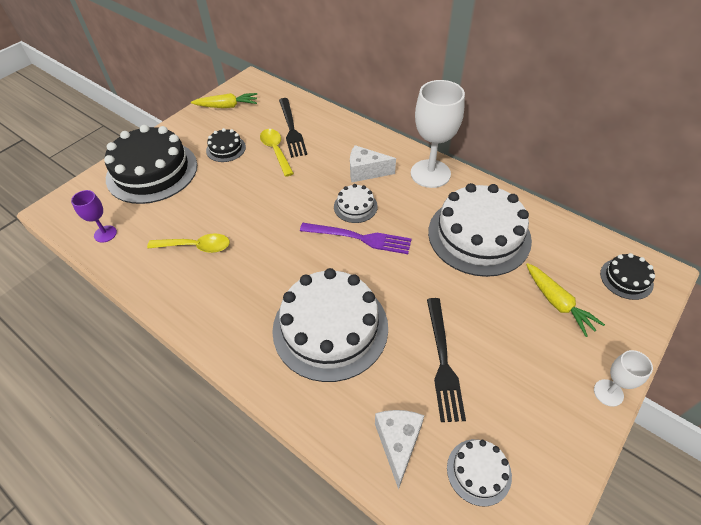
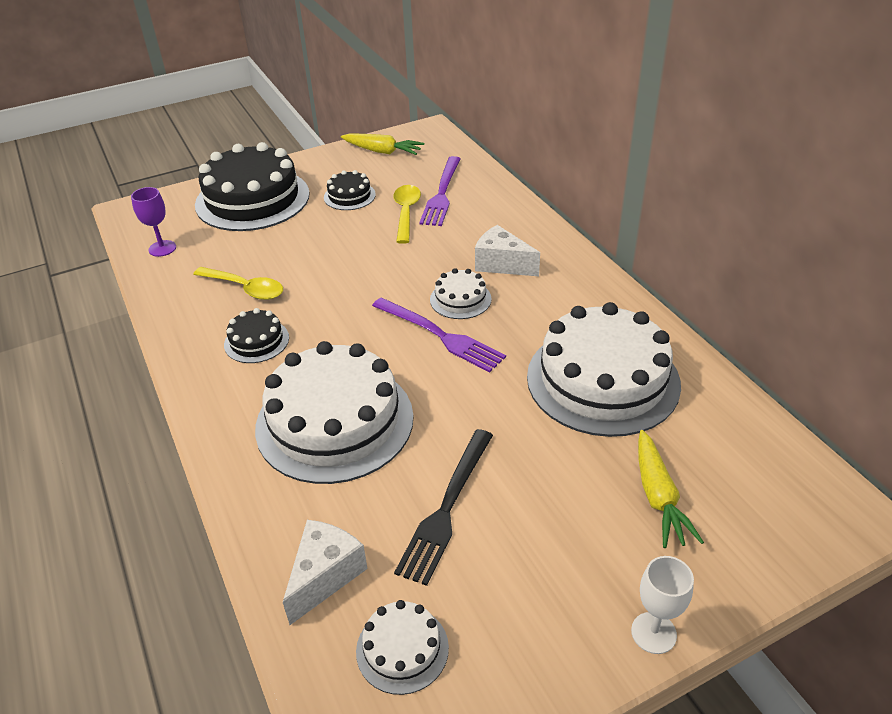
camera: 25 degrees right, 10 degrees down
black fork [279,98,307,158] -> purple fork [419,156,461,226]
white goblet [411,80,465,188] -> none
black cake [600,253,655,300] -> black cake moved to [224,308,289,363]

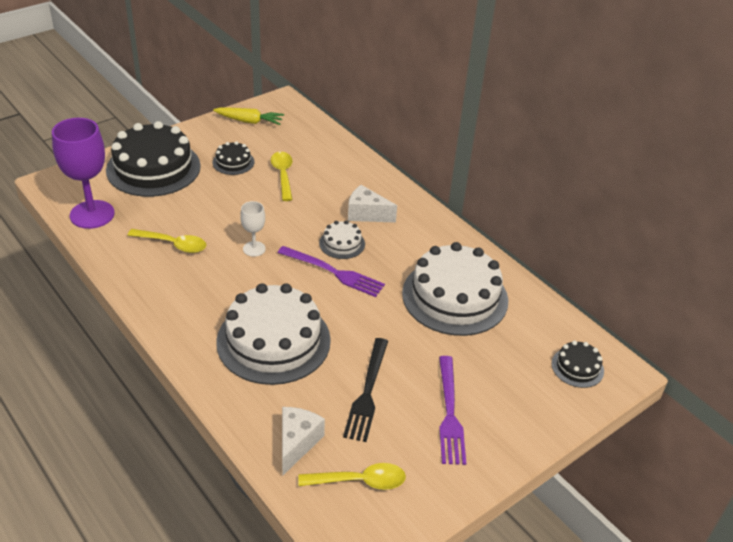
camera: 15 degrees left, 0 degrees up
purple goblet [131,187,176,257] -> purple goblet [52,118,115,229], size x1.98
black cake [224,308,289,363] -> black cake moved to [551,341,604,388]
white cake [356,600,449,695] -> yellow spoon [298,463,406,490]
purple fork [419,156,461,226] -> purple fork moved to [439,356,466,465]
white goblet [631,556,694,654] -> white goblet moved to [240,201,266,257]
yellow carrot [638,430,704,548] -> none

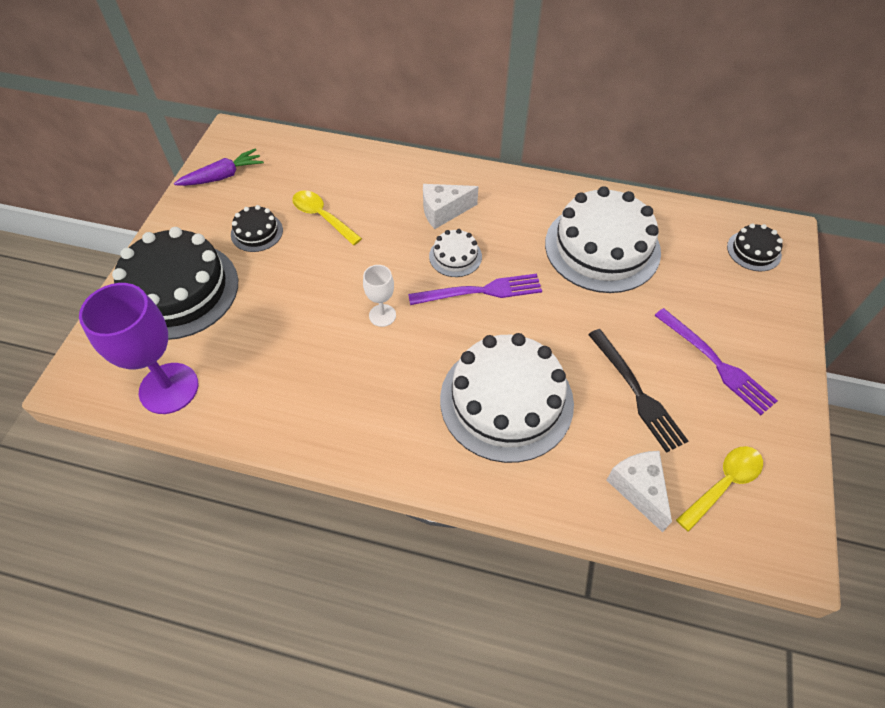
camera: 35 degrees left, 15 degrees up
yellow spoon [127,229,206,253] -> none
yellow carrot [213,107,284,125] -> purple carrot [174,148,264,186]

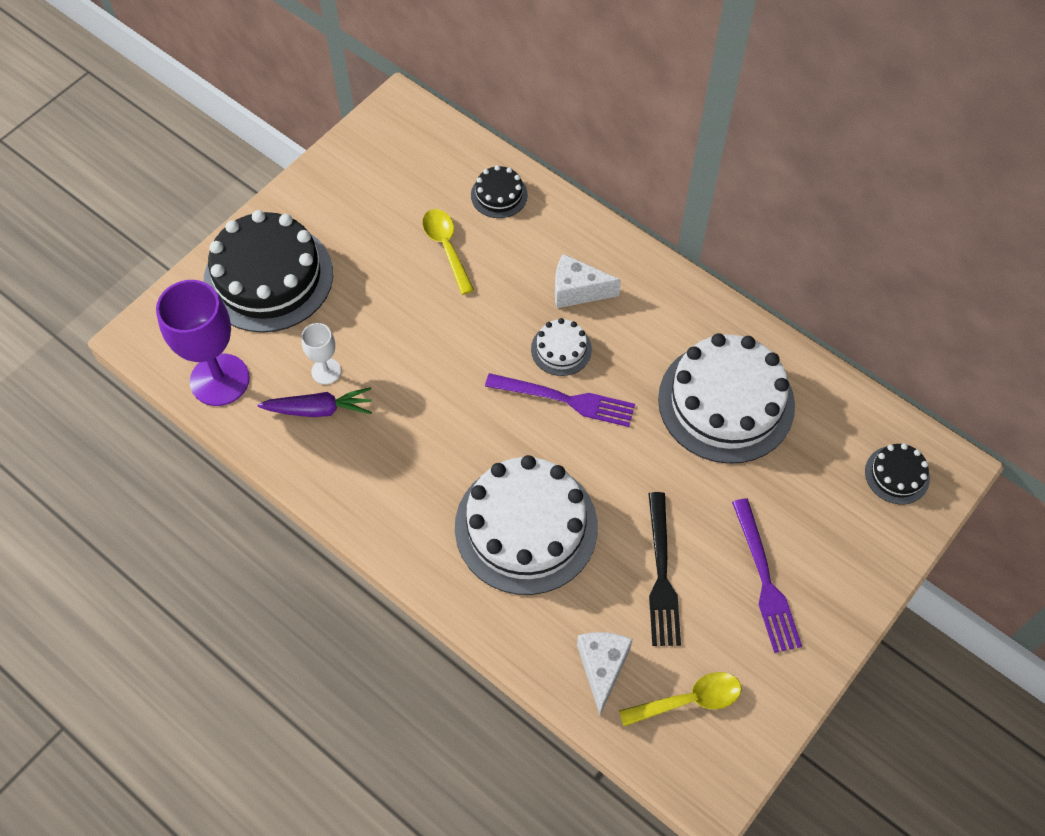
camera: 25 degrees right, 5 degrees up
purple carrot [174,148,264,186] -> purple carrot moved to [257,387,372,417]
black cake [231,205,283,252] -> black cake moved to [471,165,528,218]
white goblet [363,265,396,327] -> white goblet moved to [301,323,341,384]

